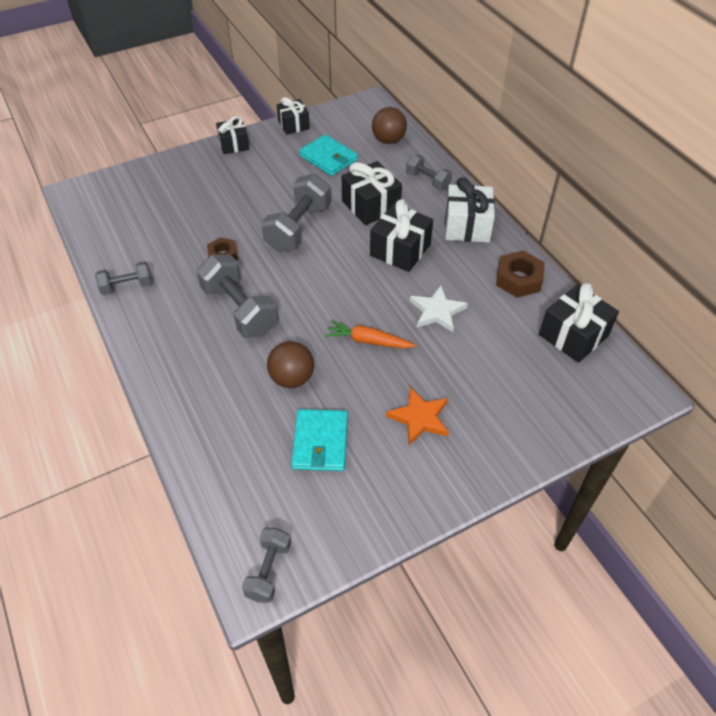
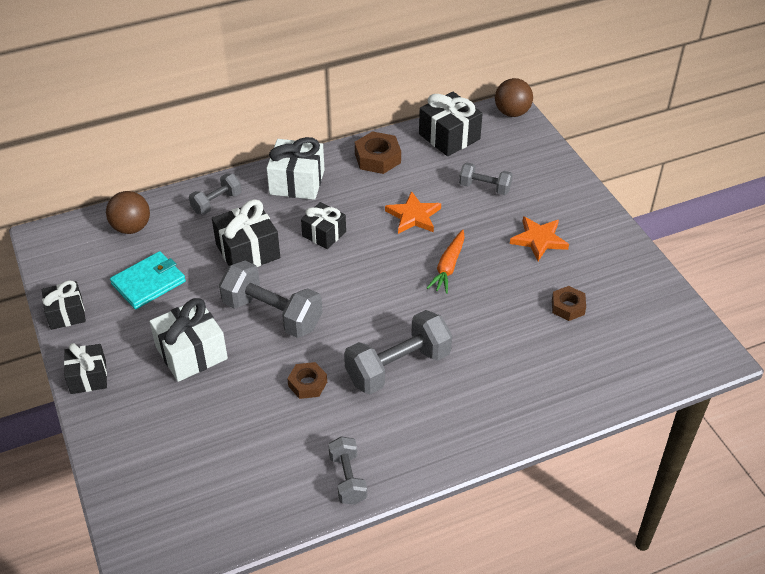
camera: 85 degrees left, 5 degrees down
grey dumbbell [242,528,291,603] -> grey dumbbell moved to [459,163,513,195]
brown ball [267,341,314,388] -> brown ball moved to [495,78,533,117]
turquoise wallet [291,409,348,471] -> brown nut [552,286,586,321]
black gift [370,199,433,272] -> black gift [301,202,346,249], size x0.65
white star [410,285,468,332] -> orange star [385,191,441,234]
none -> white gift [149,298,228,382]

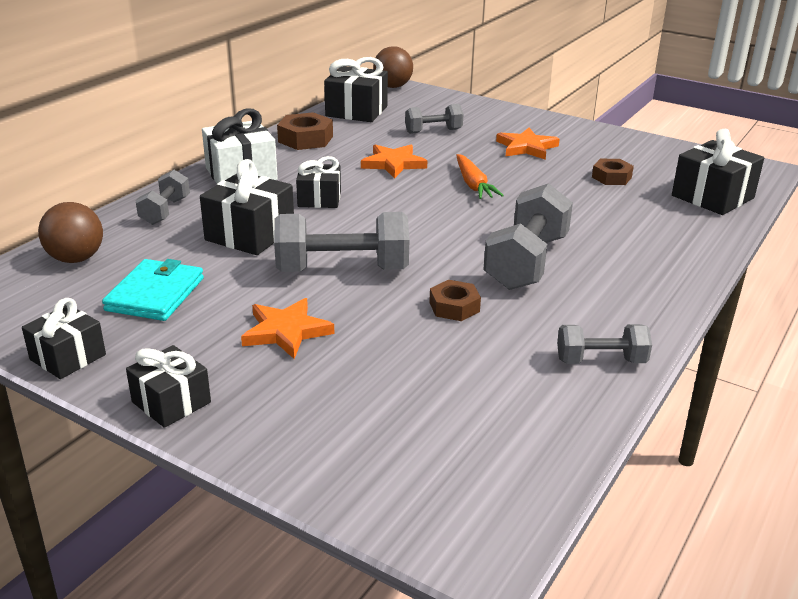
camera: 35 degrees left, 15 degrees down
white gift [149,298,228,382] -> orange star [241,298,334,359]
grey dumbbell [328,437,367,505] -> grey dumbbell turned 45 degrees counterclockwise [557,324,652,364]
none -> black gift [672,129,764,215]

